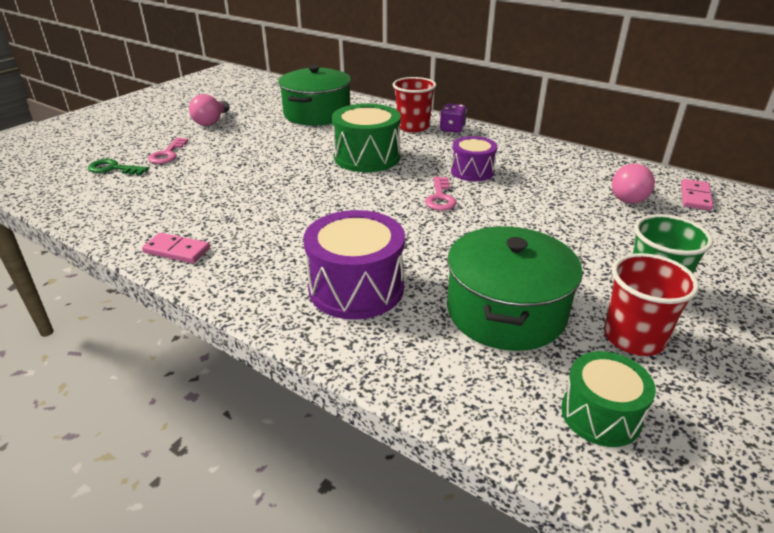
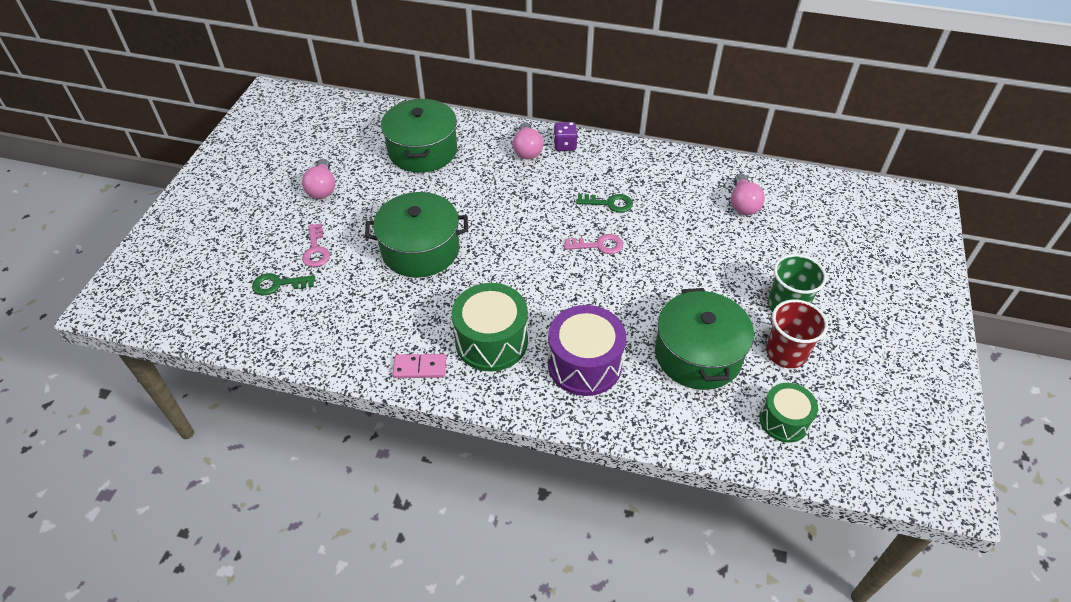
camera: 20 degrees left, 15 degrees up
green drum [332,104,401,172] -> green drum moved to [452,283,528,371]
red cup [393,77,436,132] -> pink light bulb [512,122,543,159]
pink key [425,177,457,211] -> pink key turned 75 degrees counterclockwise [564,234,623,254]
purple drum [451,136,497,181] -> green key [576,194,633,213]
pink domino [681,179,713,211] -> none
none -> green pot [365,192,468,278]

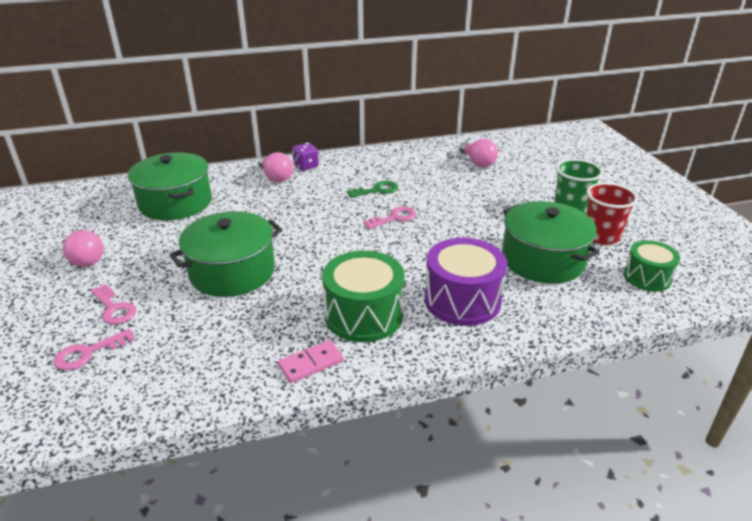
camera: 30 degrees left, 15 degrees down
green key [252,273,315,295] -> pink key [54,329,135,370]

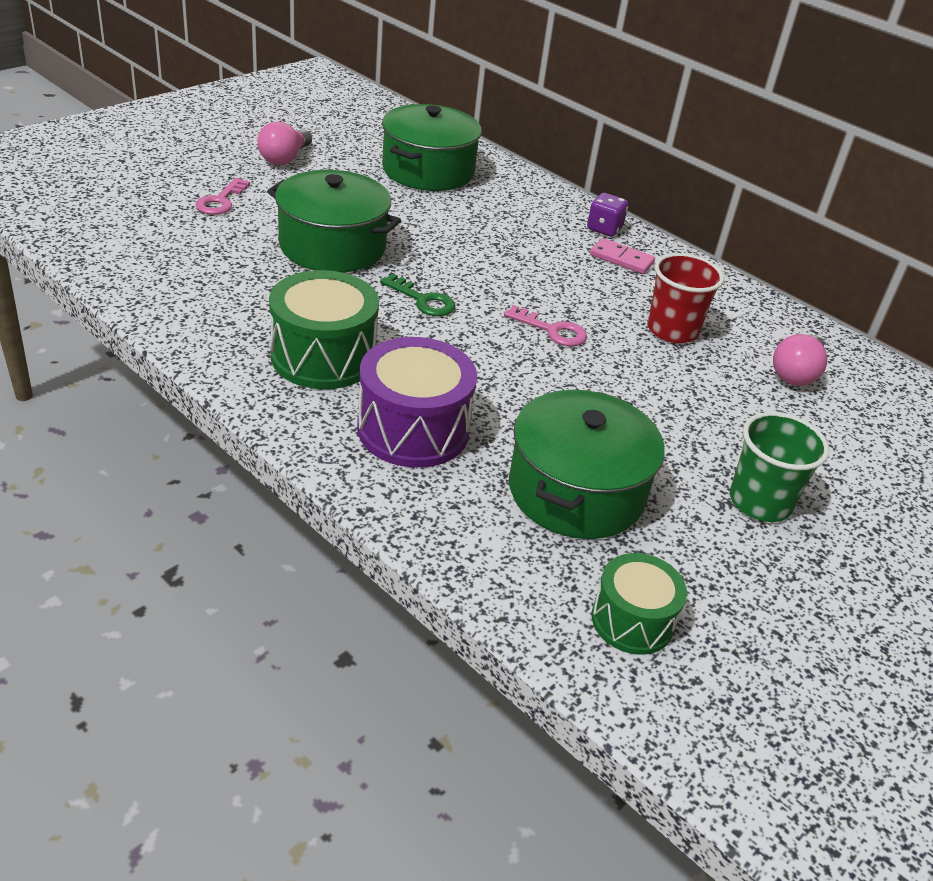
camera: 55 degrees right, 5 degrees up
pink key [54,329,135,370] -> none
pink light bulb [258,152,293,182] -> none
pink domino [278,340,344,383] -> pink domino moved to [590,238,655,274]
green key [347,181,398,198] -> green key moved to [380,274,455,316]
red cup [586,183,638,245] -> red cup moved to [647,253,724,343]

